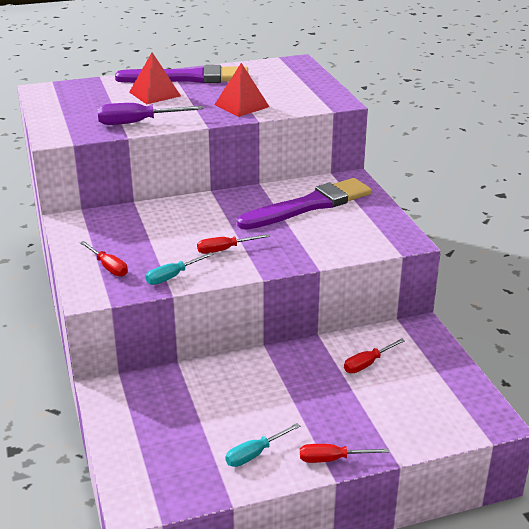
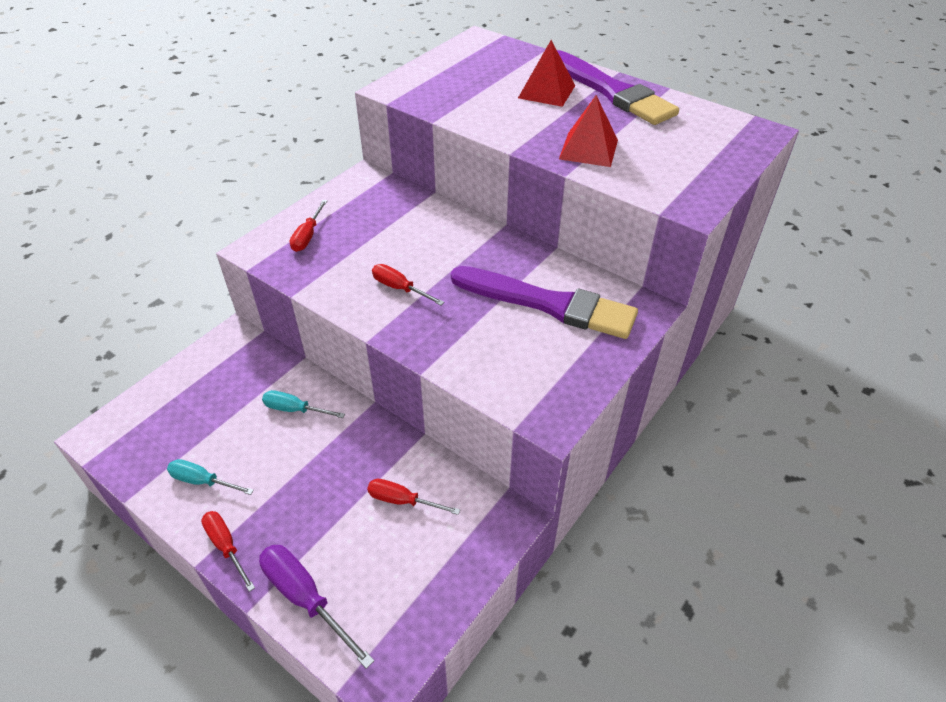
camera: 55 degrees right, 15 degrees up
purple screwdriver [97,103,203,125] -> purple screwdriver moved to [259,545,374,669]
turquoise screwdriver [146,252,214,285] -> turquoise screwdriver moved to [262,390,345,418]

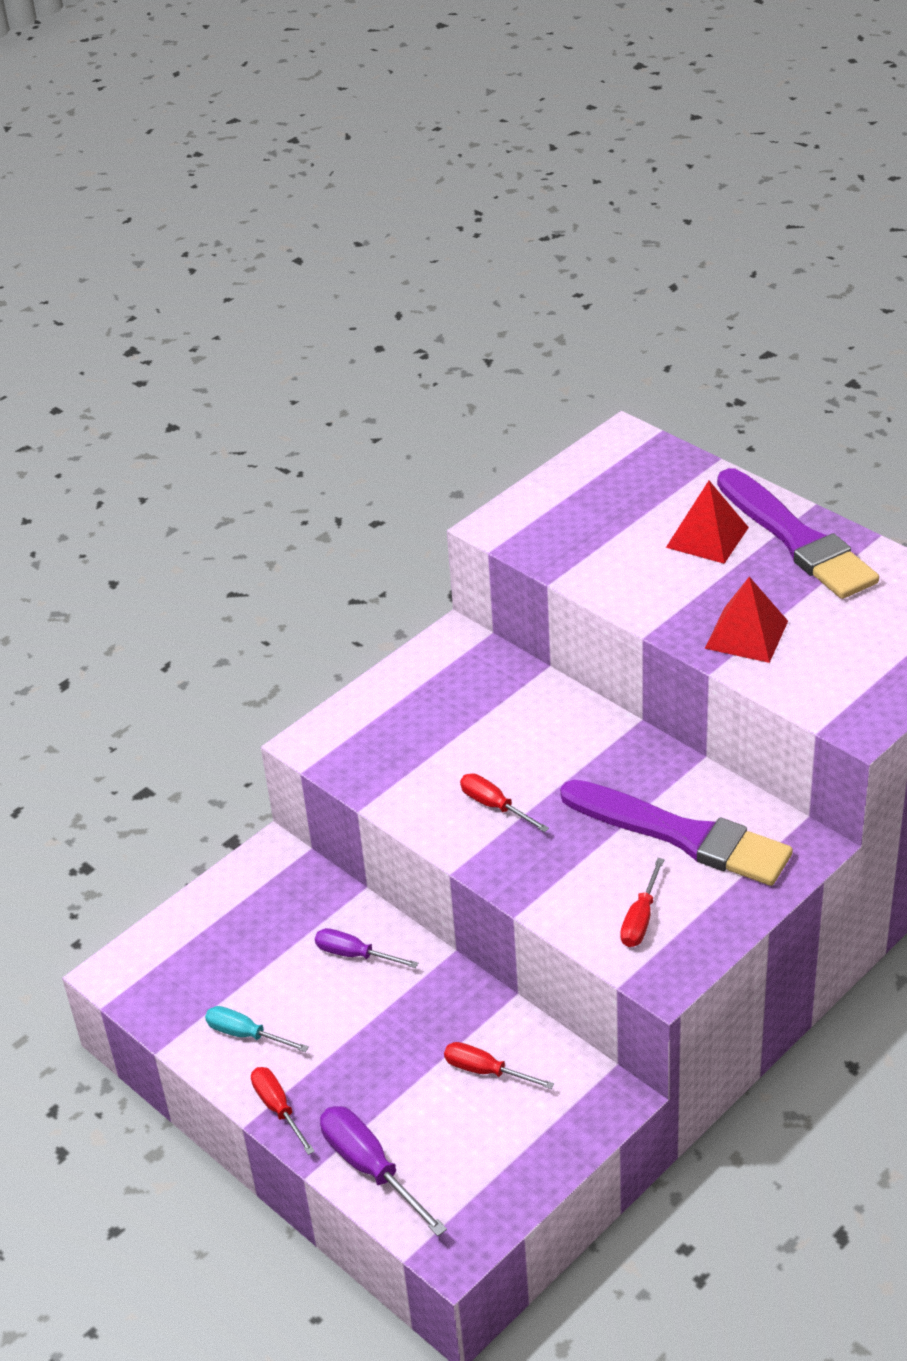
camera: 10 degrees right, 5 degrees down
turquoise screwdriver [262,390,345,418] -> purple screwdriver [315,928,418,968]
red screwdriver [290,200,327,252] -> red screwdriver moved to [620,858,665,947]

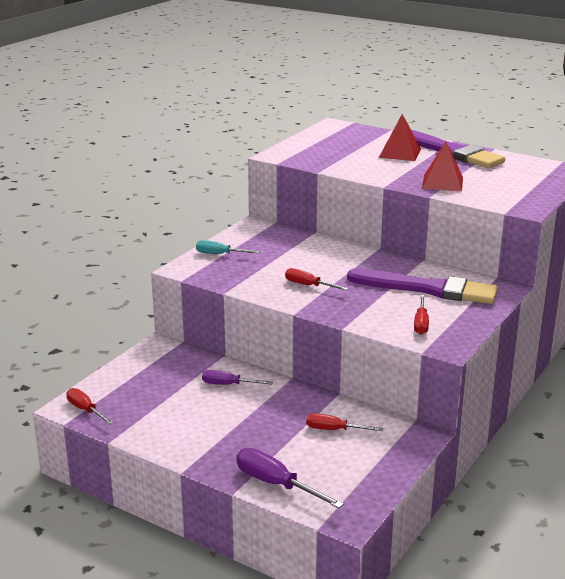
camera: 15 degrees left, 15 degrees down
turquoise screwdriver [205,1006,309,1052] -> turquoise screwdriver moved to [196,240,260,254]
red screwdriver [251,1067,315,1155] -> red screwdriver moved to [67,388,114,424]

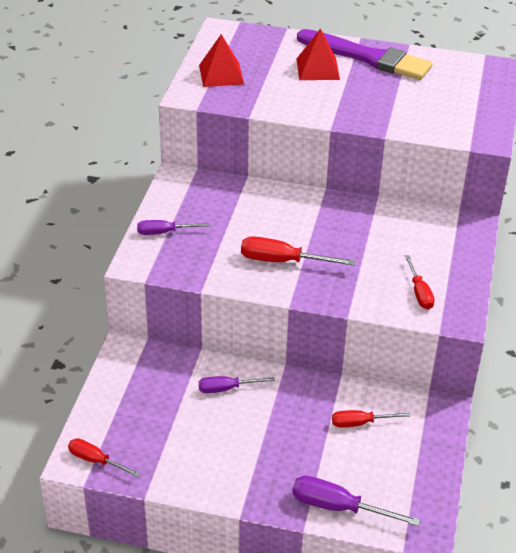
camera: 20 degrees left, 15 degrees up
turquoise screwdriver [196,240,260,254] -> purple screwdriver [137,220,210,235]
red screwdriver [285,268,348,290] -> red screwdriver [241,236,355,266], size x1.53
purple brush [347,268,498,304] -> none
red pyramid [422,141,463,192] -> red pyramid moved to [199,34,244,87]

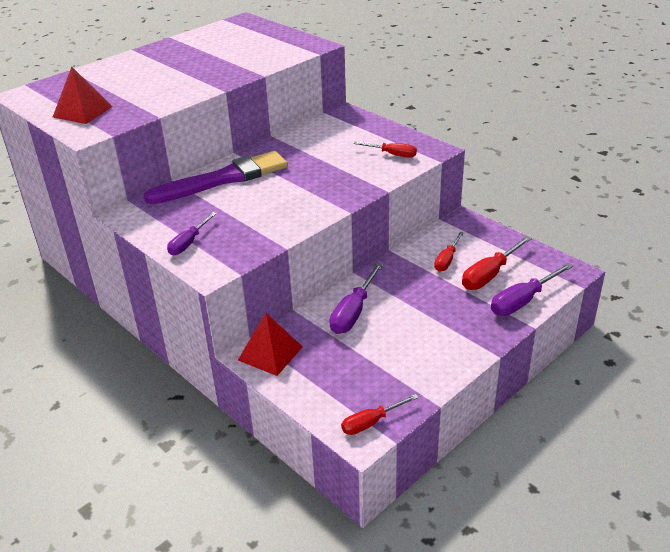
camera: 55 degrees left, 5 degrees down
purple screwdriver [199,376,275,393] -> purple screwdriver [329,263,383,334], size x1.53
red screwdriver [241,236,355,266] -> red screwdriver moved to [462,236,532,290]
red pyramid [297,29,340,80] -> red pyramid moved to [238,313,303,376]
purple brush [297,29,433,80] -> purple brush moved to [144,151,288,204]

